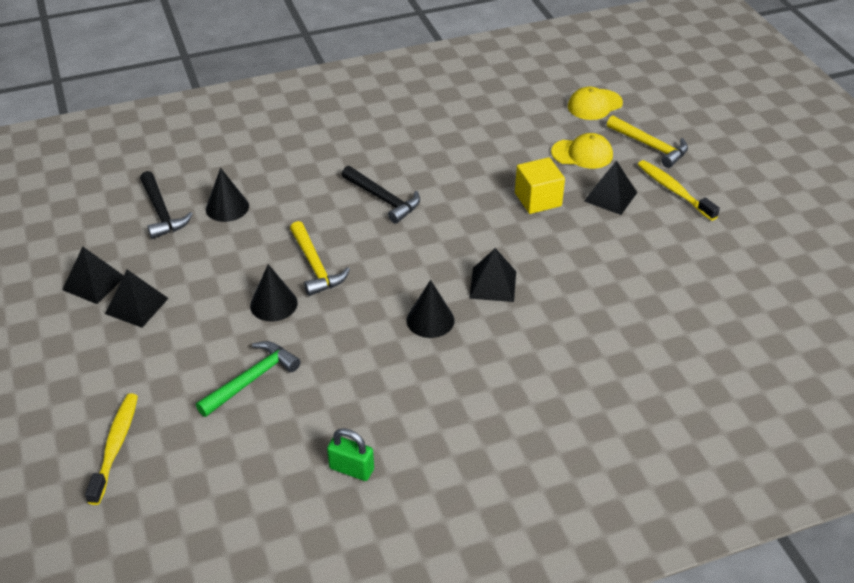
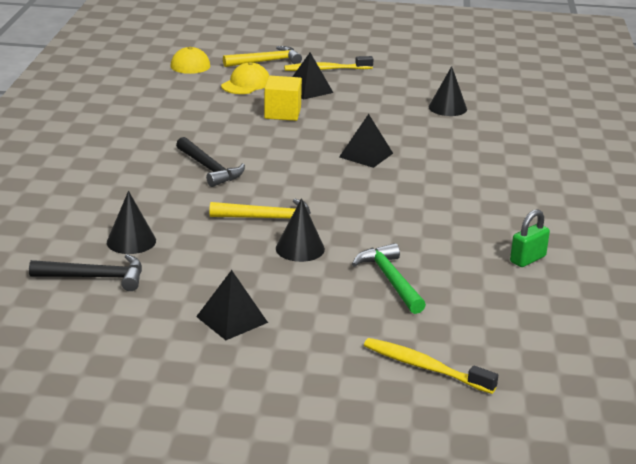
camera: 65 degrees left, 15 degrees down
black pyramid [62,247,124,304] -> none
black hammer [342,166,420,224] -> black hammer turned 75 degrees clockwise [176,137,245,187]
black cone [406,280,454,338] -> black cone moved to [429,66,467,116]

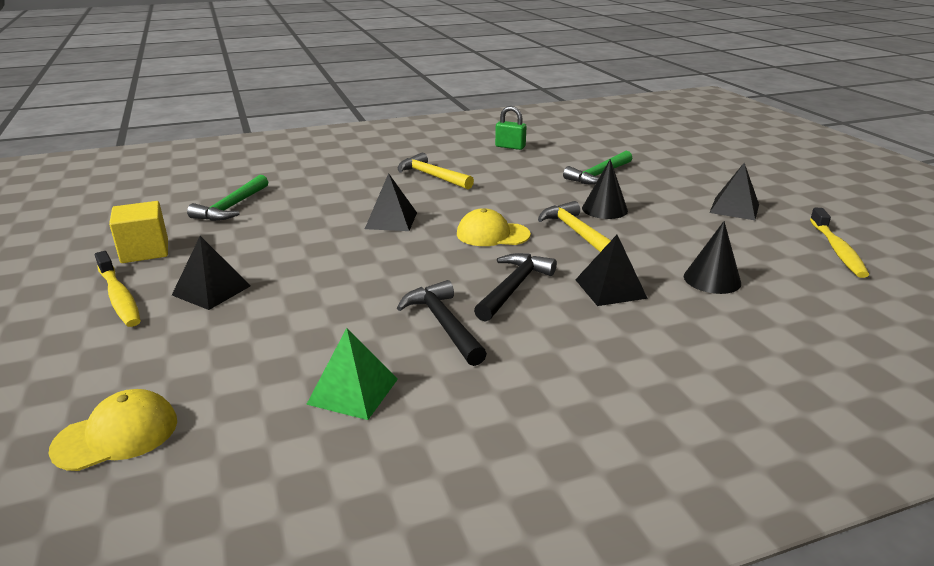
camera: 115 degrees left, 0 degrees up
black hammer [29,254,142,291] -> black hammer moved to [397,280,487,366]
yellow cap [221,62,269,94] -> yellow cap moved to [457,208,531,246]
yellow hammer [223,46,302,67] -> yellow hammer moved to [398,153,474,189]
yellow cube [264,76,302,121] -> yellow cube moved to [109,201,168,263]
yellow toothbrush [364,338,498,394] -> yellow toothbrush moved to [810,208,869,278]
black cone [429,66,467,116] -> green hammer [187,175,268,221]
none -> green pyramid [306,328,398,420]
none -> black pyramid [575,235,648,306]

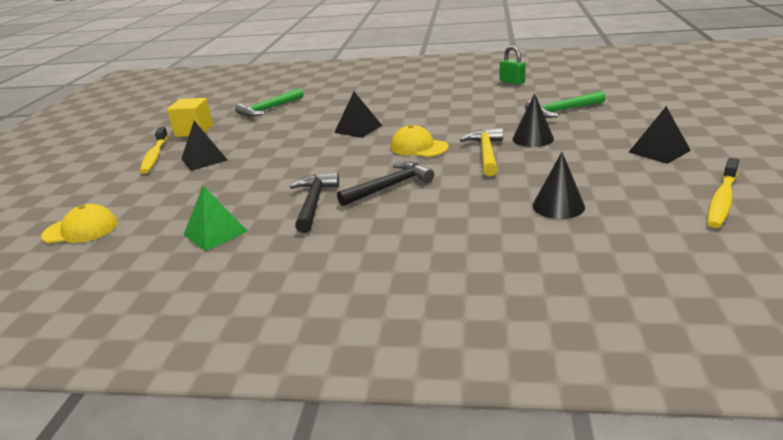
camera: 30 degrees right, 0 degrees up
yellow hammer [398,153,474,189] -> none
black pyramid [575,235,648,306] -> none

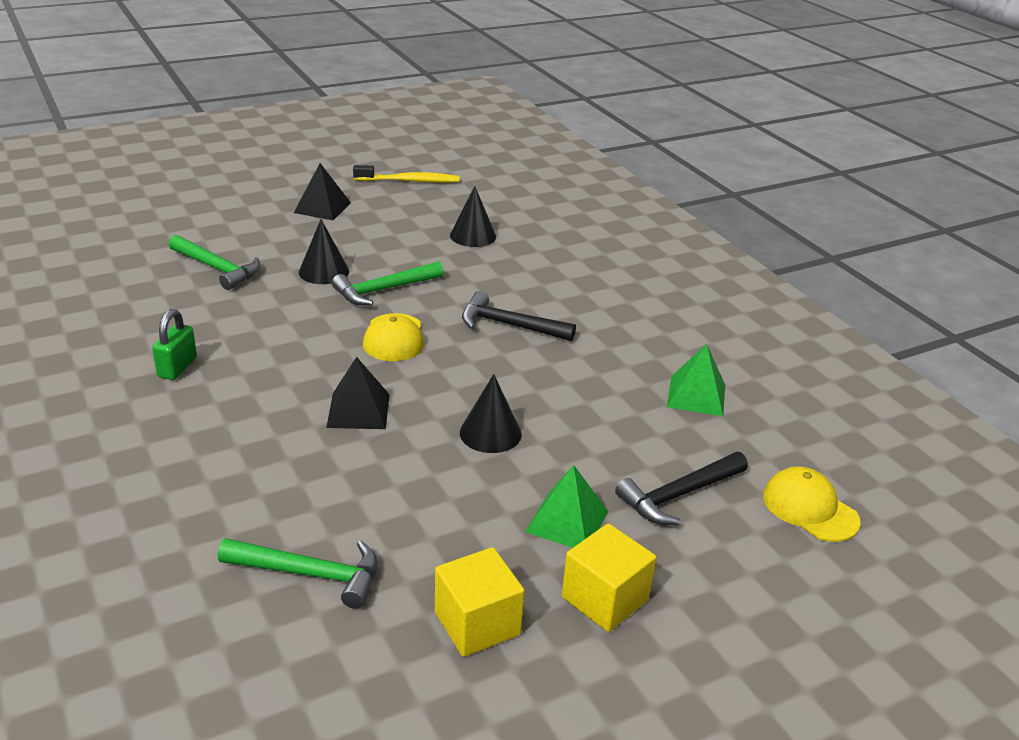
camera: 130 degrees left, 5 degrees up
yellow toothbrush [140,127,168,174] -> yellow cube [562,523,656,632]
black pyramid [182,121,227,171] -> green pyramid [525,465,608,548]
black hammer [290,173,339,233] -> black hammer moved to [615,452,748,525]
yellow hammer [460,128,503,176] -> green hammer [332,261,444,305]
green padlock [500,46,526,85] -> green padlock moved to [152,309,197,380]
none -> black cone [460,374,522,453]

